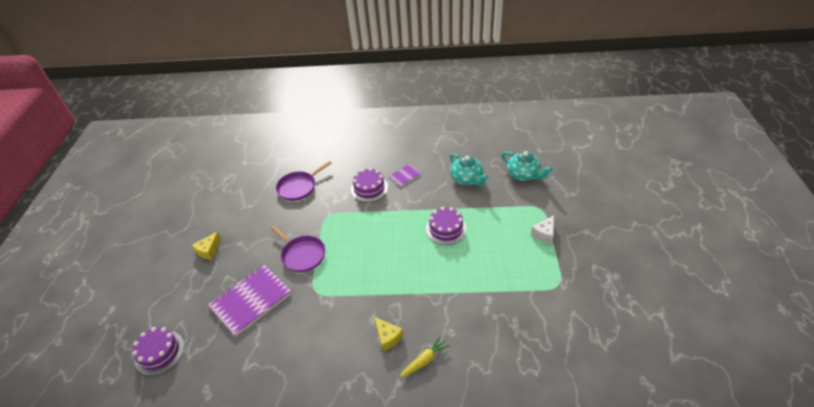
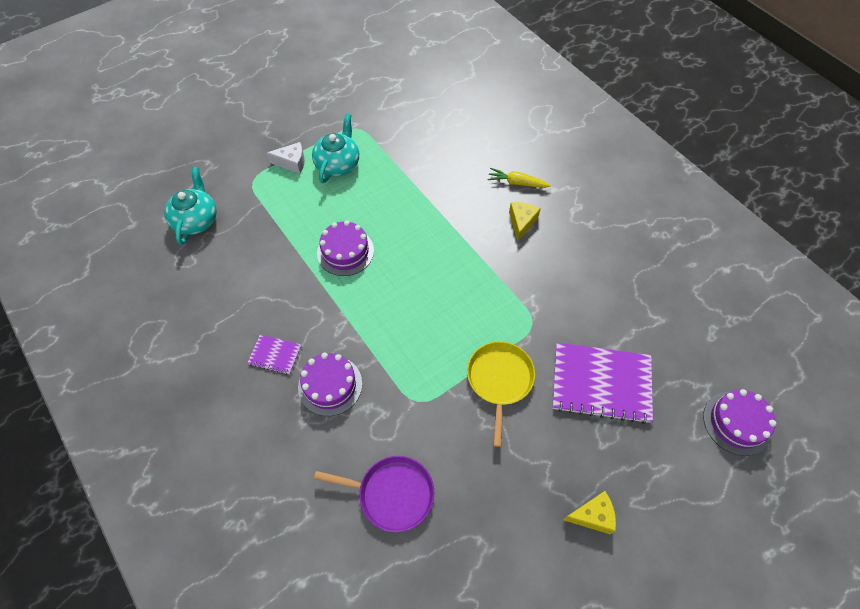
camera: 130 degrees left, 15 degrees up
purple pan [270,226,325,272] -> yellow pan [467,341,535,447]
turquoise teapot [450,153,488,186] -> turquoise teapot moved to [312,114,359,183]

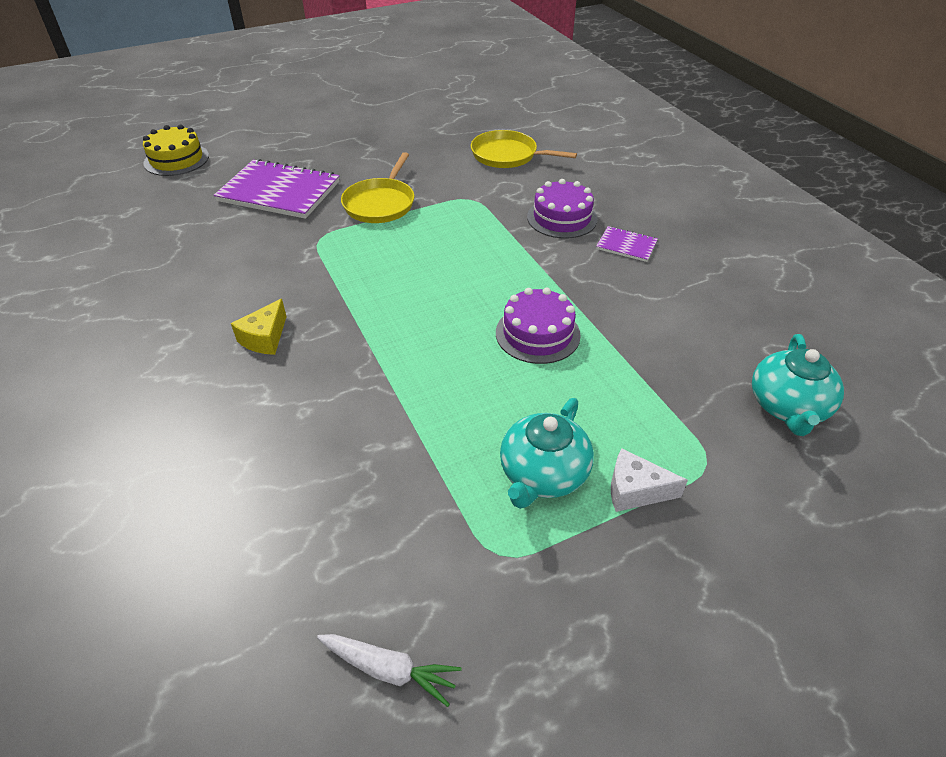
camera: 170 degrees left, 15 degrees down
purple pan [314,456,434,532] -> yellow pan [471,130,577,168]
yellow carrot [487,168,551,188] -> none
yellow cheese [563,491,616,534] -> none
purple cake [703,389,776,456] -> yellow cake [143,125,209,176]
none -> white carrot [317,634,462,707]

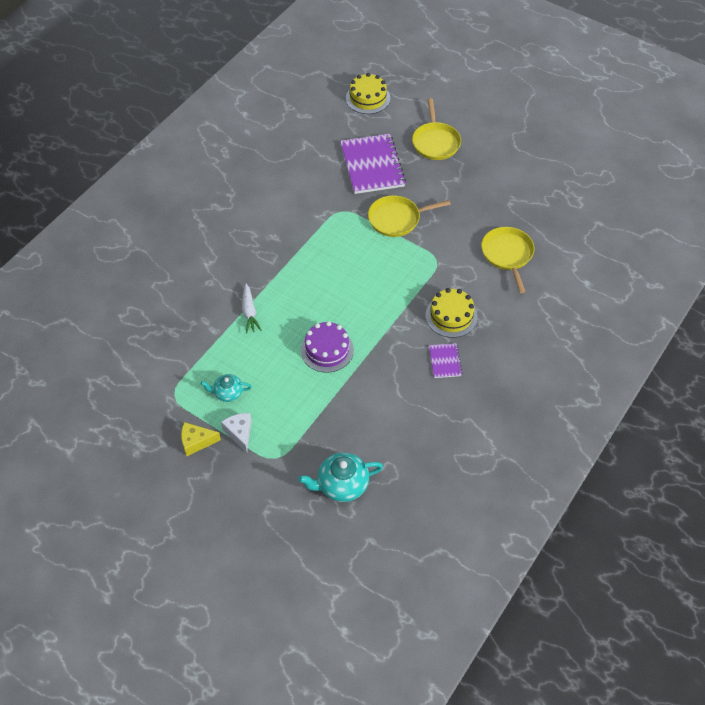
camera: 60 degrees right, 10 degrees up
yellow cheese [231,299,287,355] -> yellow cheese moved to [181,422,221,456]
white carrot [317,634,462,707] -> white carrot moved to [242,284,262,334]
turquoise teapot [500,398,594,509] -> turquoise teapot [201,374,252,402], size x0.61
purple cake [527,179,598,238] -> yellow cake [425,288,477,338]
none -> yellow pan [412,98,461,160]

